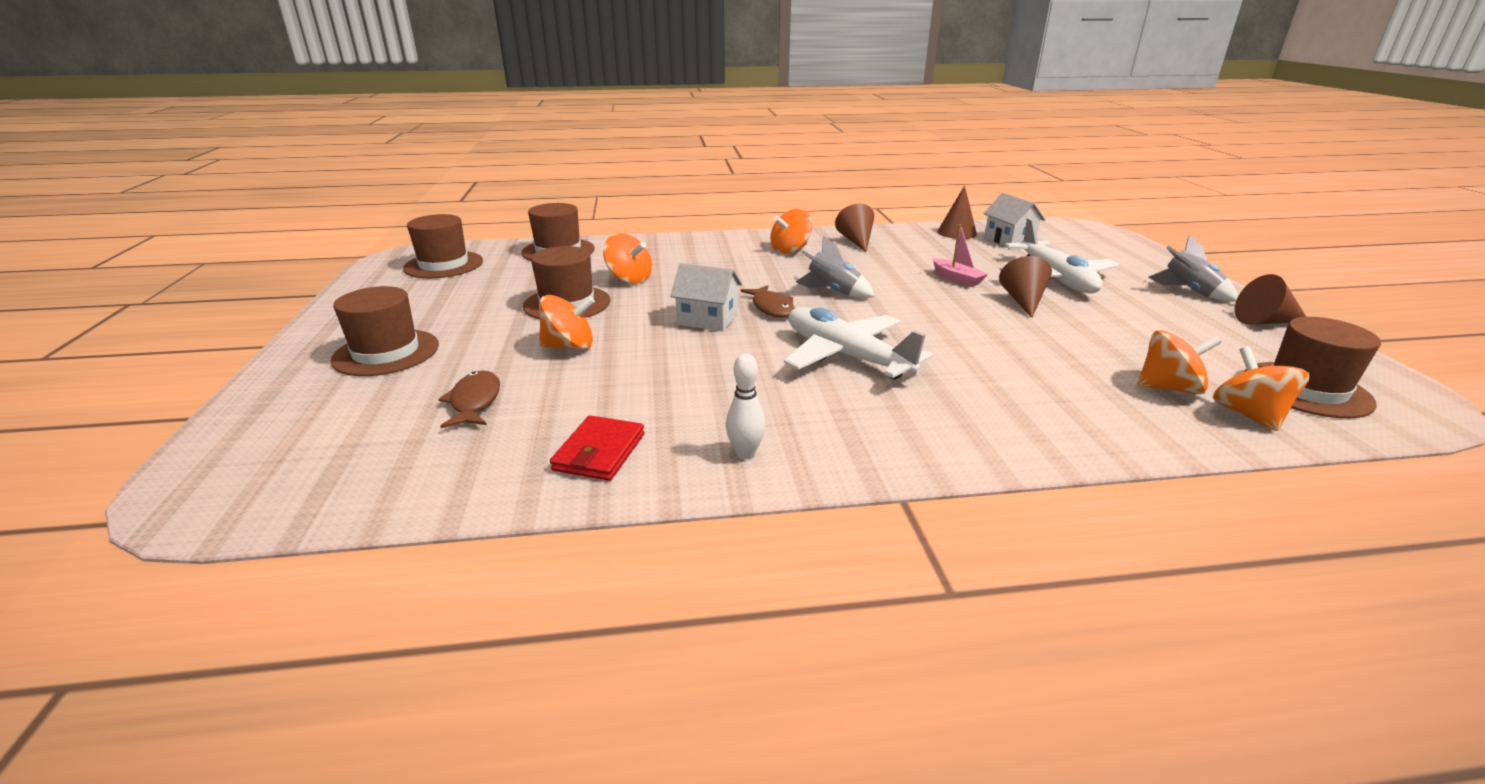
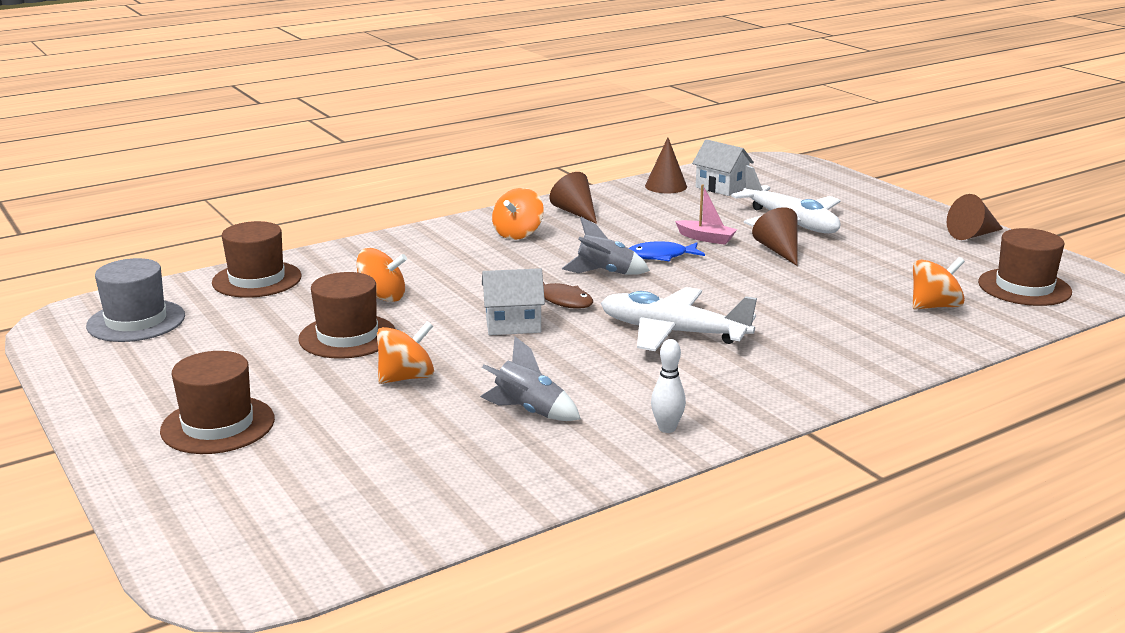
camera: 25 degrees left, 5 degrees down
brown hat [403,214,483,278] -> grey hat [86,258,185,342]
brown fish [439,371,500,428] -> none
red wallet [550,415,644,481] -> none
grey rocket [1148,235,1238,302] -> grey rocket moved to [480,336,581,421]
orange spinning top [1213,346,1309,431] -> none
none -> blue fish [629,241,705,262]

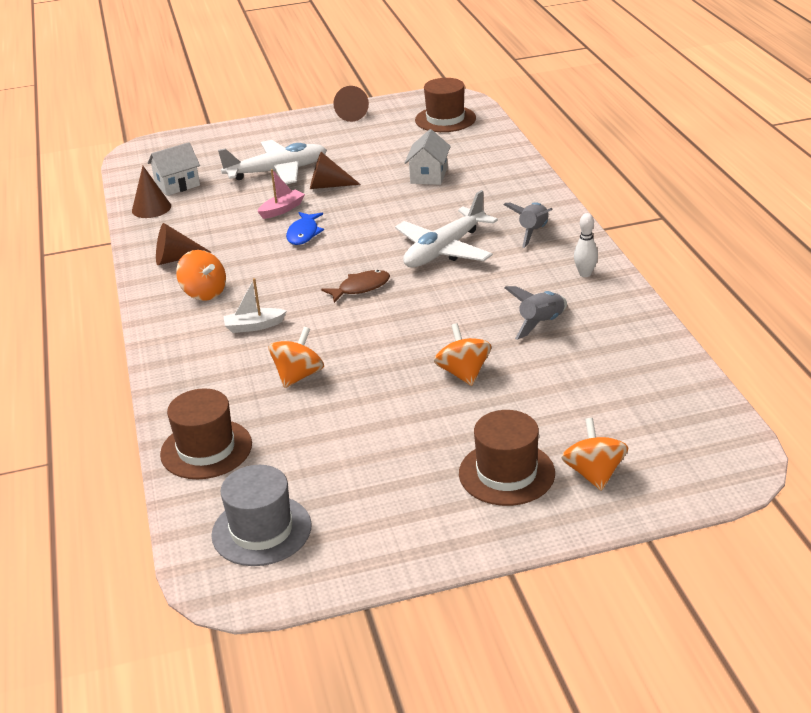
camera: 70 degrees left, 10 degrees up
brown hat [298,272,395,359] -> none
white house [482,268,545,335] -> white house moved to [405,129,451,185]
grey rocket [562,217,650,275] -> grey rocket moved to [504,203,553,248]
orange spinning top [913,257,965,310] -> orange spinning top moved to [562,418,629,491]
none -> white boat [223,278,287,333]

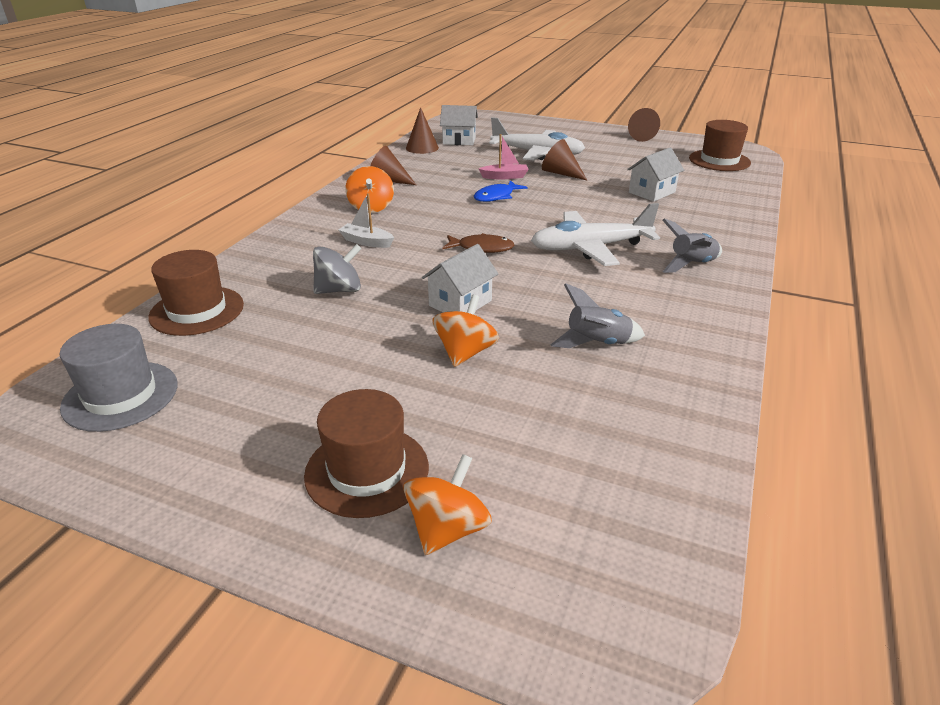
camera: 35 degrees right, 0 degrees up
orange spinning top [269,327,324,388] -> grey spinning top [313,244,361,294]
white bowling pin [574,213,598,277] -> none
none -> white house [422,244,498,313]

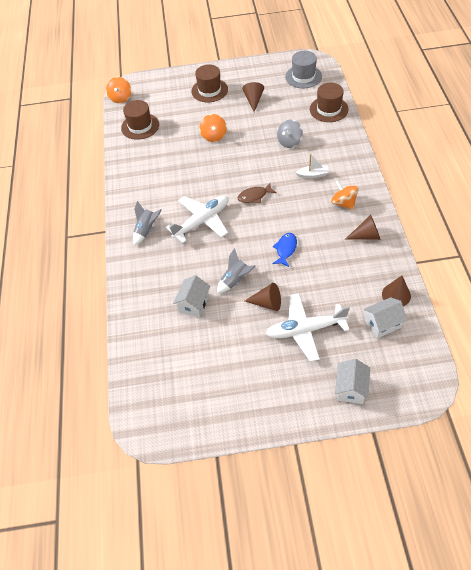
camera: 155 degrees right, 20 degrees up
orange spinning top [403,454,492,555] -> orange spinning top moved to [106,77,131,103]
white house [422,244,498,313] -> white house moved to [335,359,370,404]
pink boat [479,134,529,179] -> none
grey rocket [551,283,645,348] -> grey rocket moved to [217,248,256,293]
brown cone [628,108,660,142] -> brown cone moved to [242,82,264,112]
brown hat [689,120,751,171] -> brown hat moved to [121,100,159,140]

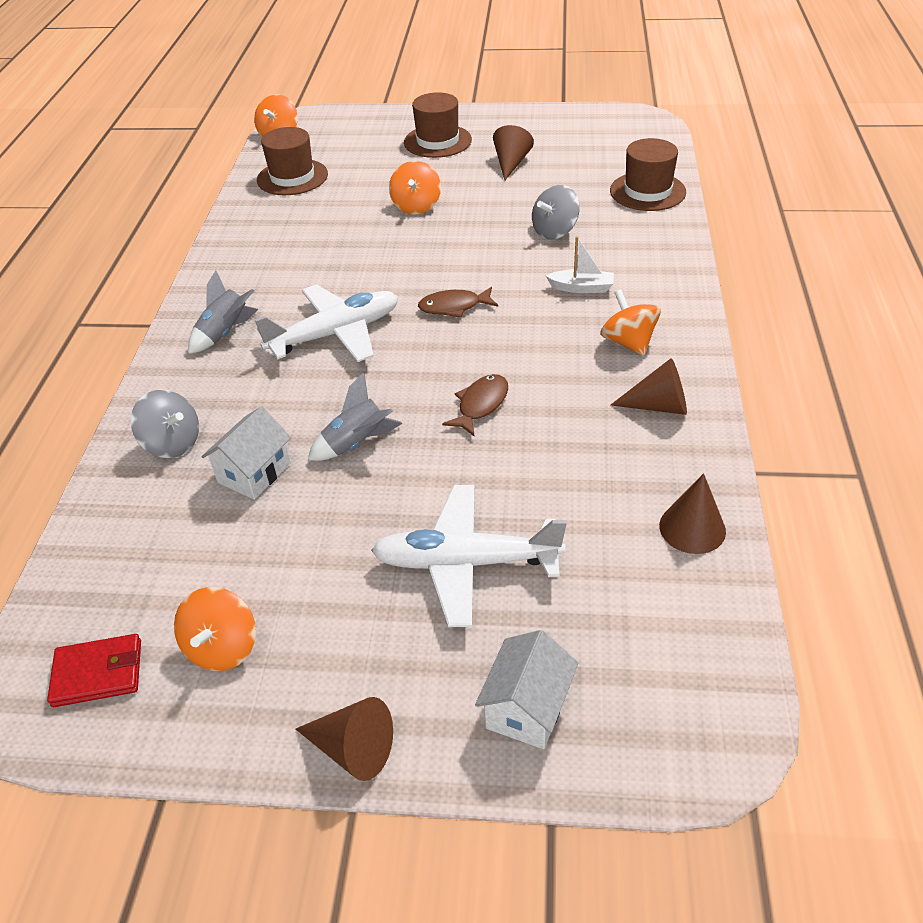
camera: 10 degrees right, 10 degrees down
brown cone [245,283,281,311] -> brown cone moved to [296,697,393,781]
blue fish [272,233,297,267] -> brown fish [442,374,508,437]
grey hat [285,51,322,88] -> none
white house [364,297,407,338] -> none
none -> red wallet [47,634,141,707]
none -> grey spinning top [131,390,199,458]
none -> orange spinning top [174,587,256,671]

